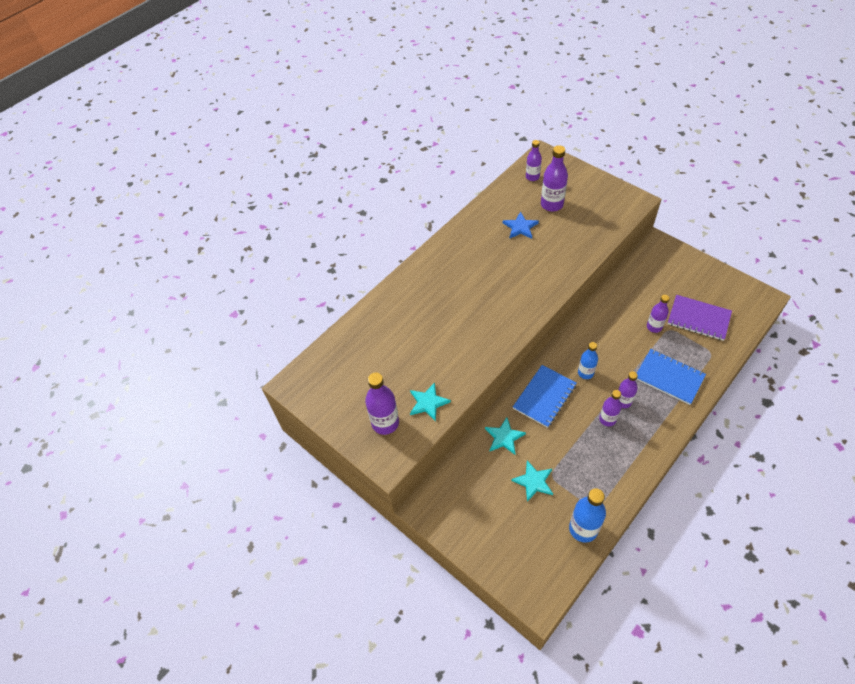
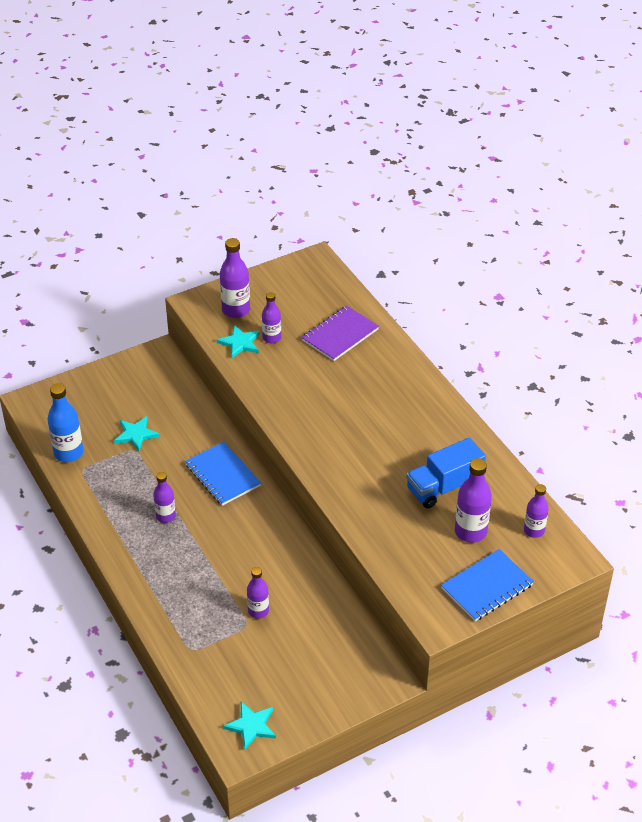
camera: 105 degrees right, 10 degrees down
turquoise star [485,417,526,455] -> turquoise star moved to [223,702,276,750]
blue star [503,211,539,239] -> blue truck [406,438,486,508]
blue bottle [578,342,598,379] -> none
purple bottle [618,371,638,408] -> purple bottle moved to [262,292,281,343]
blue notebook [636,349,706,405] -> blue notebook moved to [441,549,534,621]
purple notebook [668,295,732,341] -> purple notebook moved to [301,306,379,361]

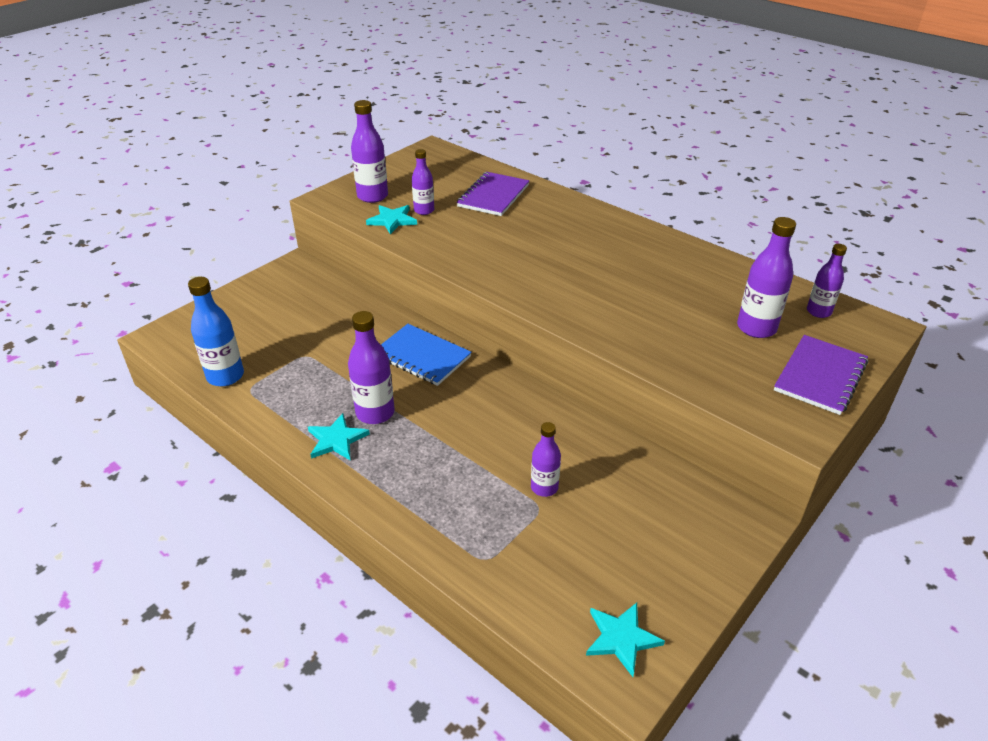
camera: 20 degrees left, 5 degrees down
turquoise star [114,416,160,451] -> turquoise star moved to [308,413,370,460]
purple bottle [153,472,176,523] -> purple bottle [348,311,395,424], size x1.55
blue truck [406,438,486,508] -> none
blue notebook [441,549,534,621] -> purple notebook [774,335,868,415]

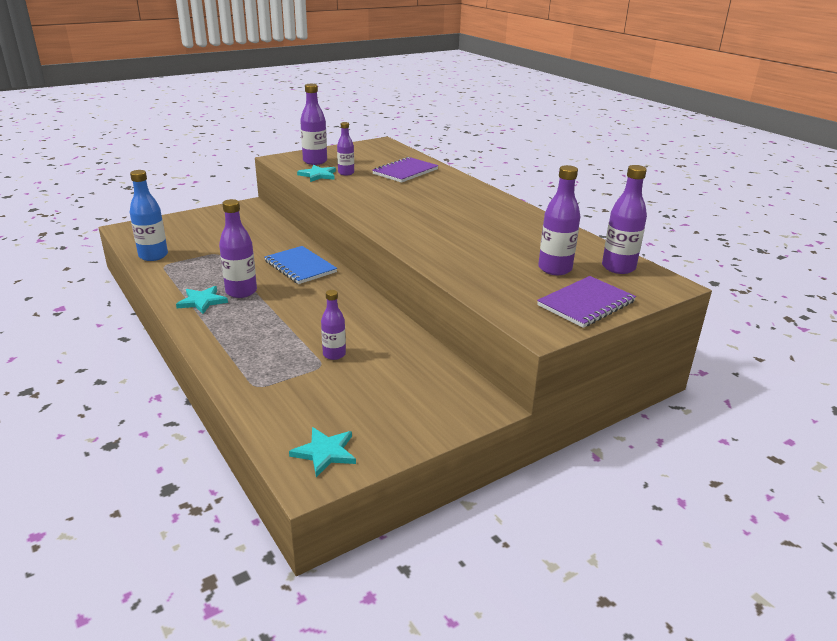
camera: 15 degrees right, 10 degrees down
purple bottle [807,244,847,318] -> purple bottle [602,165,647,274], size x1.55

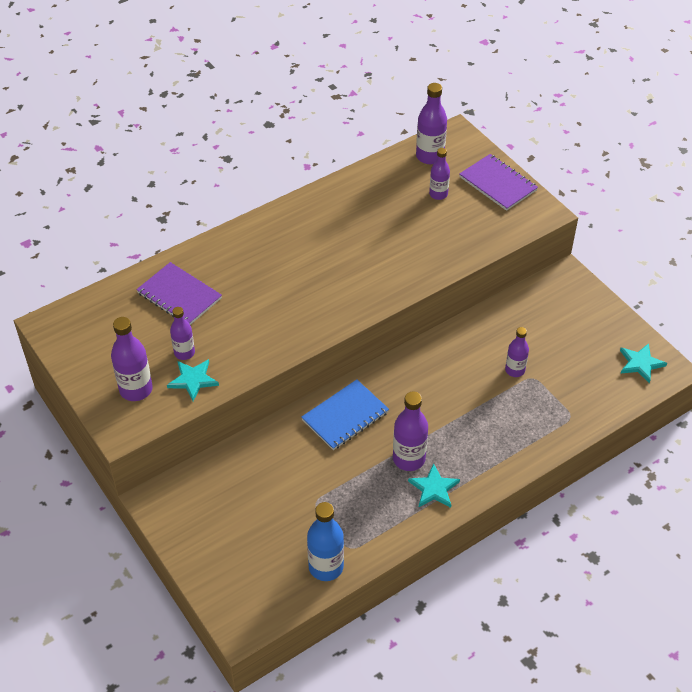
camera: 90 degrees left, 20 degrees up
purple bottle [538,165,580,275] -> purple bottle [429,148,450,200], size x0.64

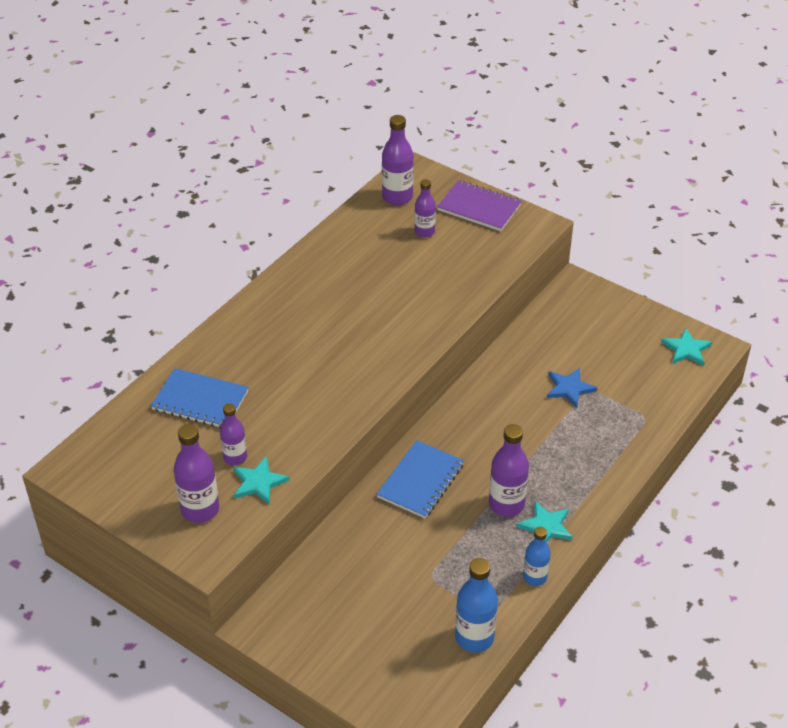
camera: 20 degrees left, 5 degrees down
purple notebook [136,262,222,325] -> blue notebook [151,368,249,428]
purple bottle [505,327,529,377] -> blue star [547,368,597,408]
none -> blue bottle [523,527,551,586]

